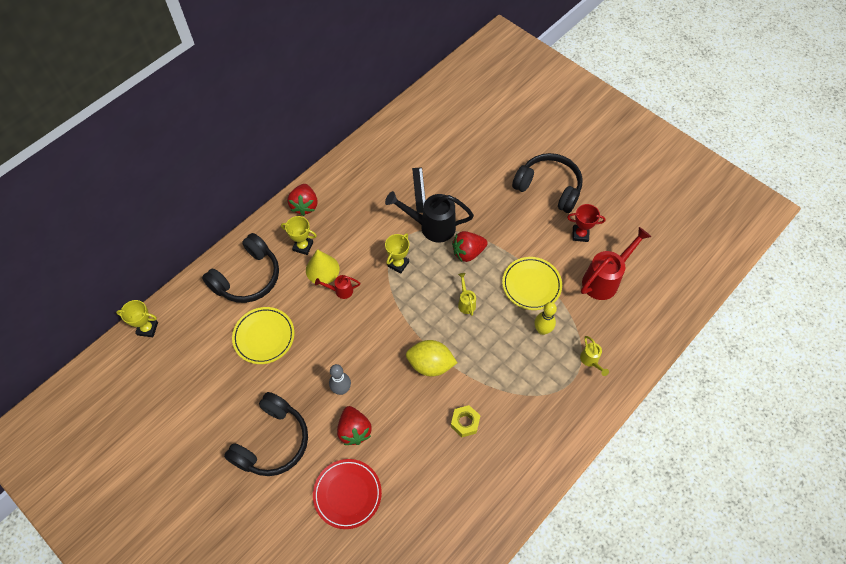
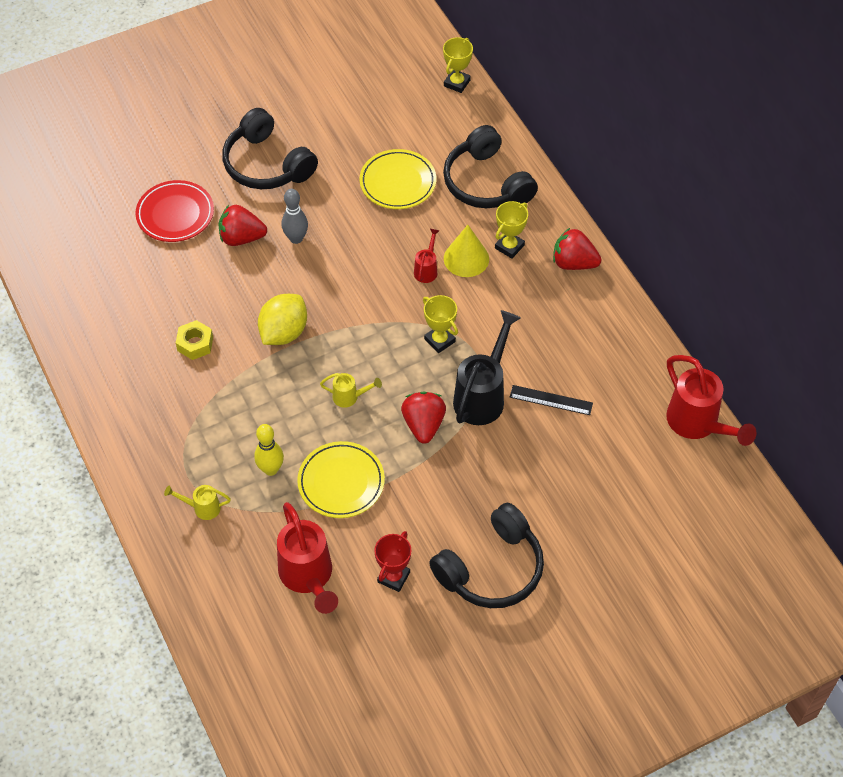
camera: 110 degrees right, 5 degrees down
none -> red watering can [666,355,756,446]

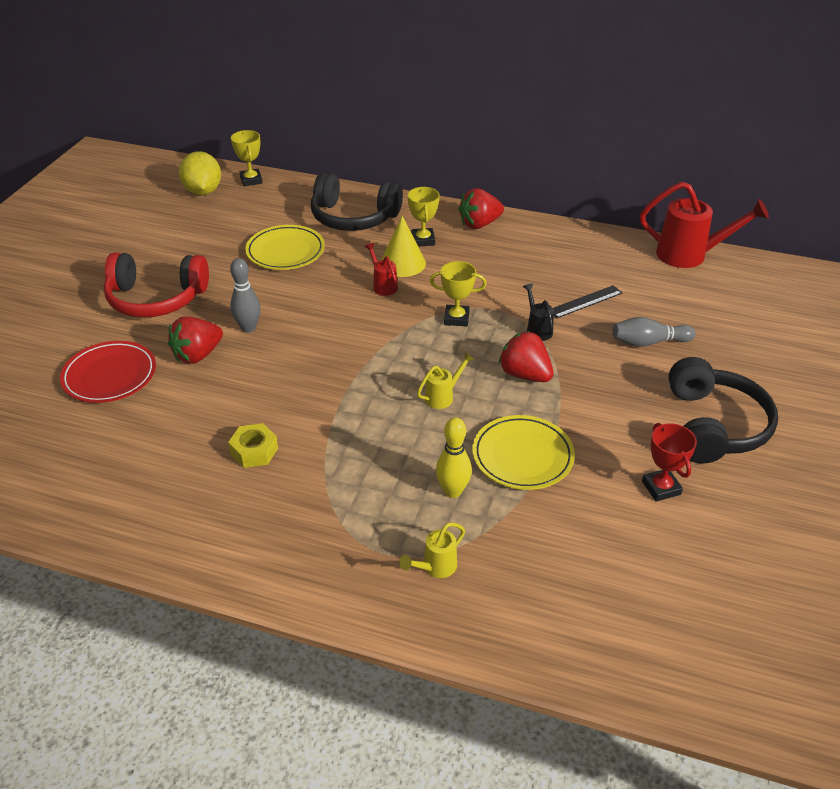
camera: 45 degrees left, 15 degrees down
black headphones [222,108,318,189] -> red headphones [104,252,209,318]
yellow lemon [258,294,307,345] -> yellow lemon moved to [179,151,221,195]
red watering can [277,502,338,614] -> none
black watering can [453,310,521,425] -> black watering can [523,283,554,341], size x0.49
none -> grey bowling pin [612,317,696,347]

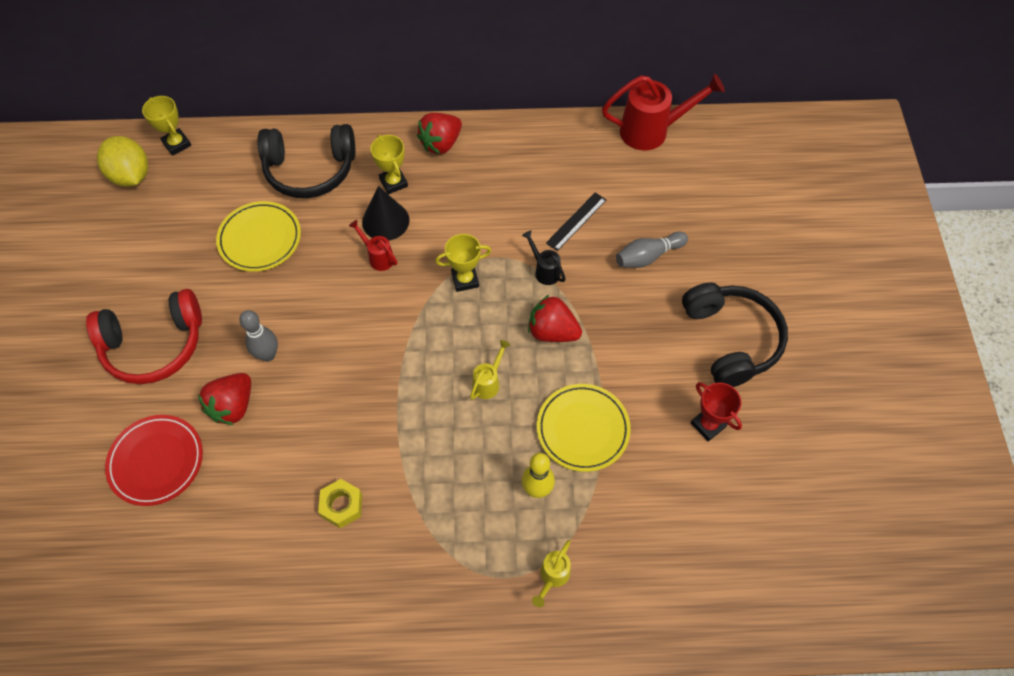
camera: 20 degrees left, 20 degrees up
yellow cone [381,216,426,277] -> black cone [362,186,409,241]

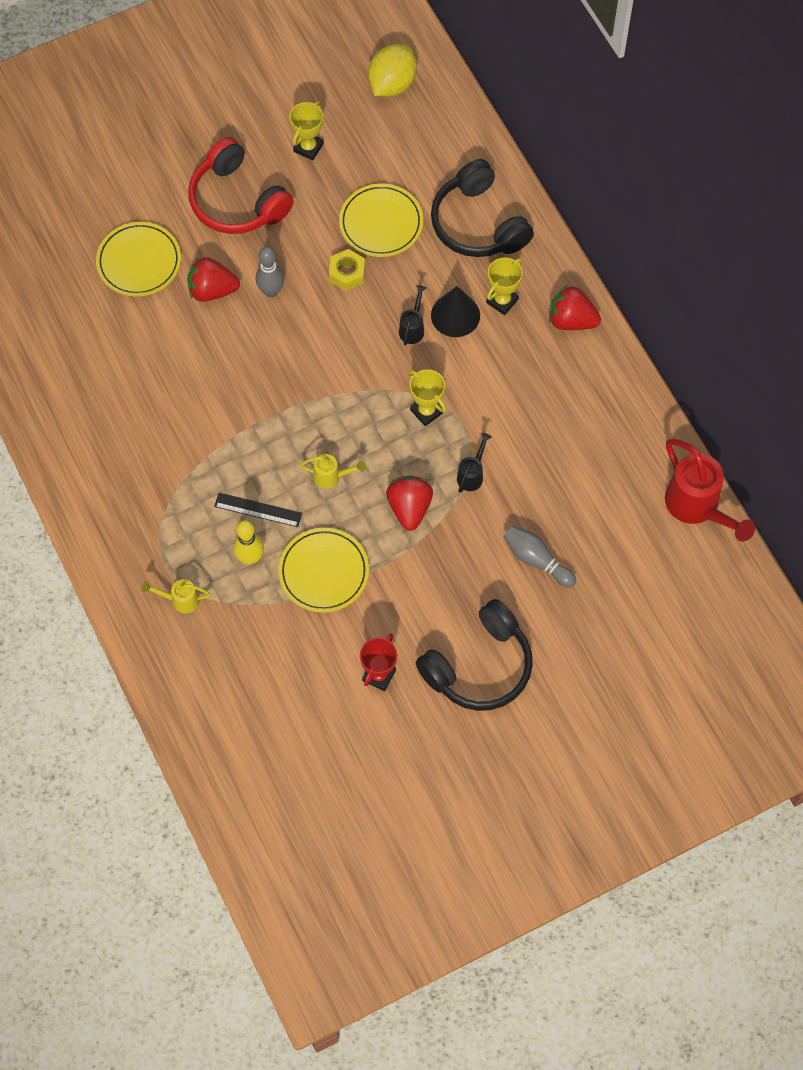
camera: 65 degrees right, 5 degrees up
red plate [105,415,203,506] -> yellow plate [96,222,181,296]
yellow trophy [142,96,191,156] -> yellow trophy moved to [289,101,324,160]
yellow nut [318,479,362,528] -> yellow nut moved to [329,249,365,291]
red watering can [349,220,397,271] -> black watering can [399,285,427,346]
black ruler [546,192,606,251] -> black ruler moved to [214,493,302,527]

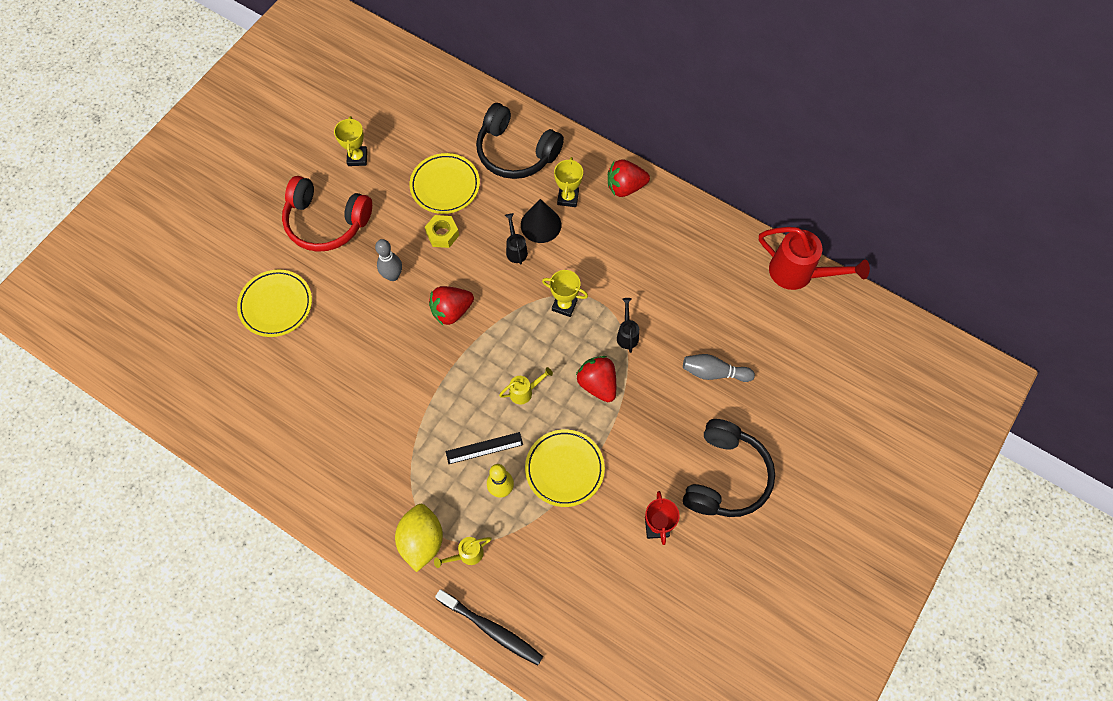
camera: 30 degrees left, 0 degrees up
red strawberry [187,257,240,302] -> red strawberry moved to [429,286,474,325]
yellow lemon [368,44,417,97] -> yellow lemon moved to [395,504,443,572]
none -> black toothbrush [435,589,543,665]

